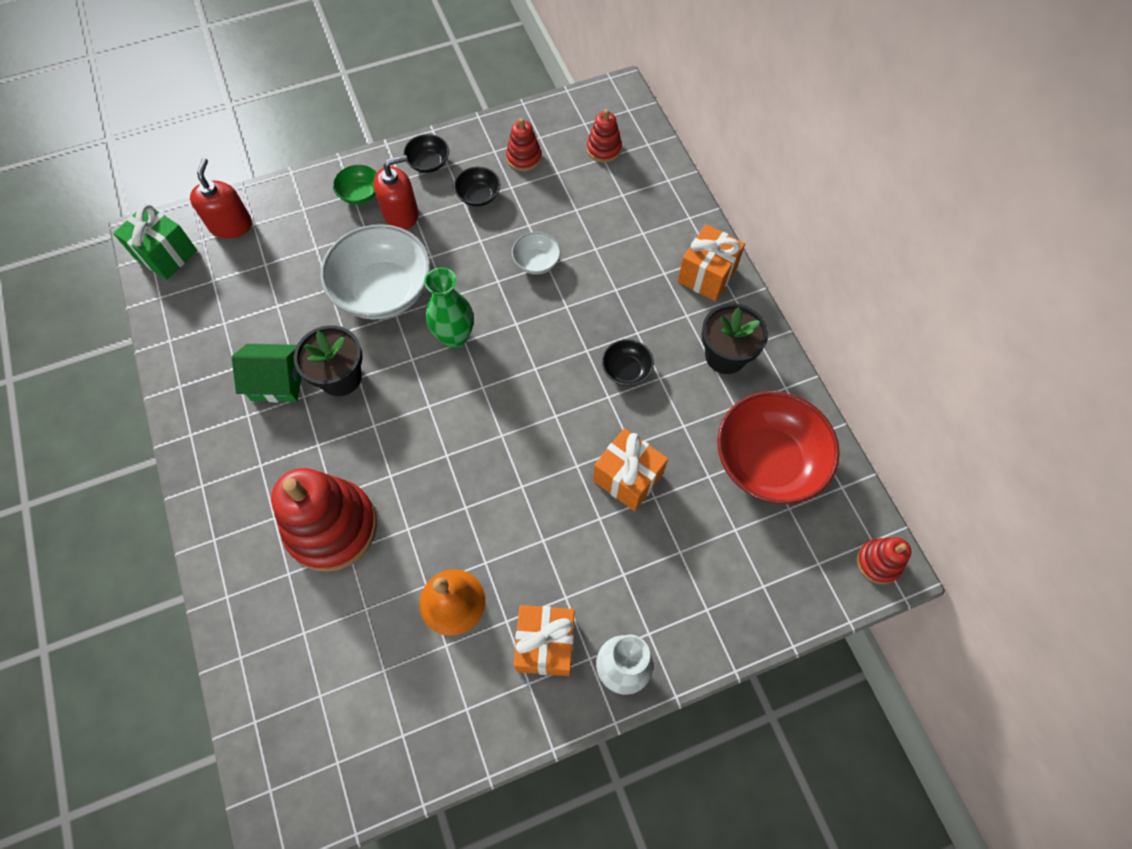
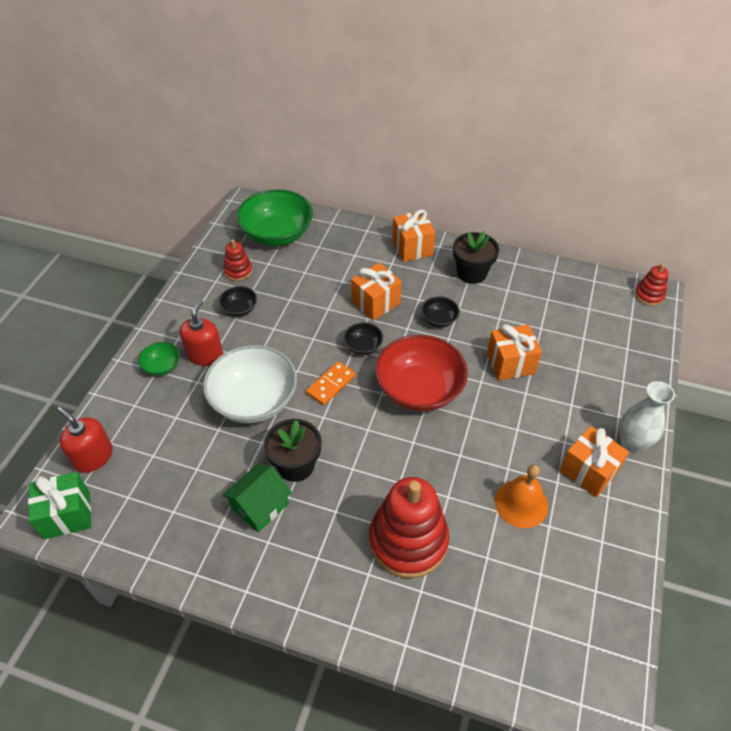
camera: 50 degrees left, 15 degrees down
black bowl [403,134,449,173] -> black bowl moved to [343,322,383,355]
green vase [424,267,474,348] -> orange domino [306,361,356,405]
white bowl [512,232,561,274] -> none
red stacking toy [587,109,622,163] -> green bowl [236,189,313,246]
red bowl [717,391,840,504] -> red bowl moved to [375,335,468,411]
none -> orange gift [351,263,402,320]

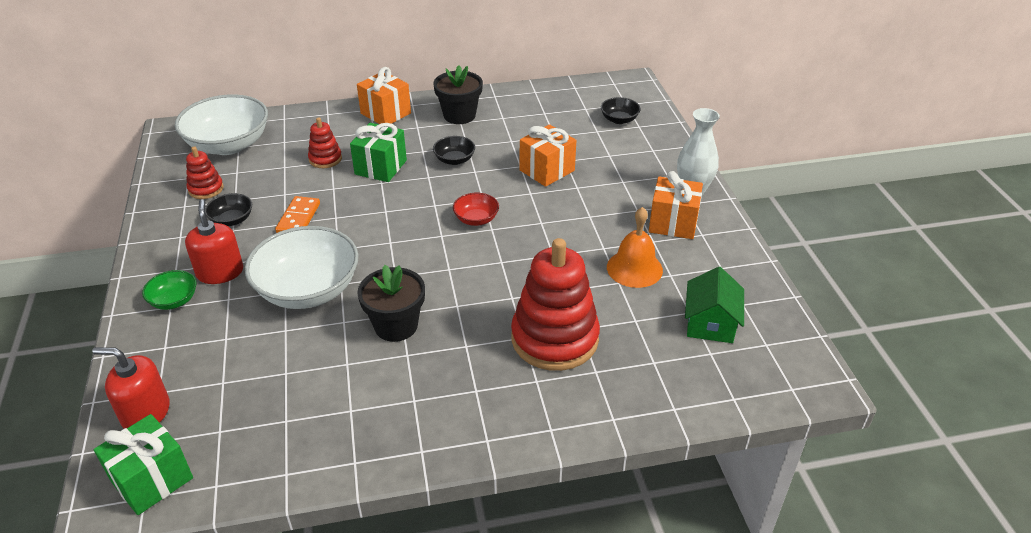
camera: 30 degrees left, 10 degrees down
green house [222,463,292,532] -> green house moved to [685,267,744,343]
green bowl [236,189,313,246] -> white bowl [175,94,268,155]
orange domino [306,361,356,405] -> orange domino moved to [275,196,320,233]
black bowl [343,322,383,355] -> black bowl moved to [601,97,641,124]
orange gift [351,263,402,320] -> green gift [350,123,407,182]
red bowl [375,335,468,411] -> red bowl [453,193,499,226], size x0.47
red stacking toy [634,264,669,306] -> red stacking toy moved to [308,117,342,168]

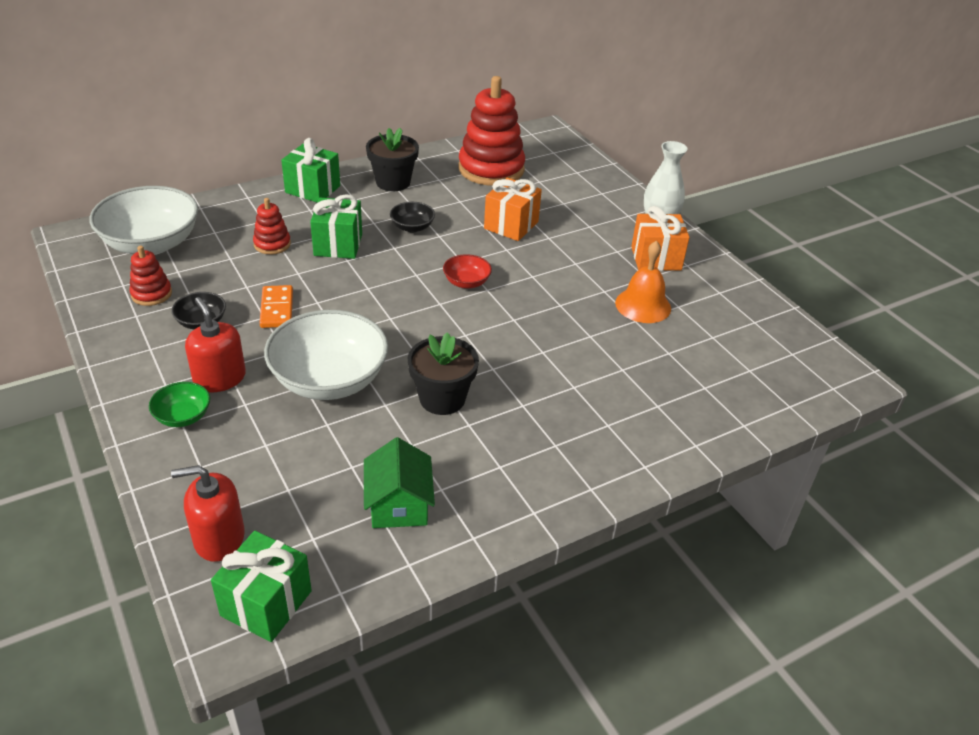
camera: 20 degrees left, 0 degrees up
orange gift [357,67,411,124] -> green gift [281,138,340,202]
red stacking toy [511,238,600,371] -> red stacking toy moved to [459,76,525,186]
black bowl [601,97,641,124] -> none
green house [685,267,744,343] -> green house moved to [364,437,435,528]

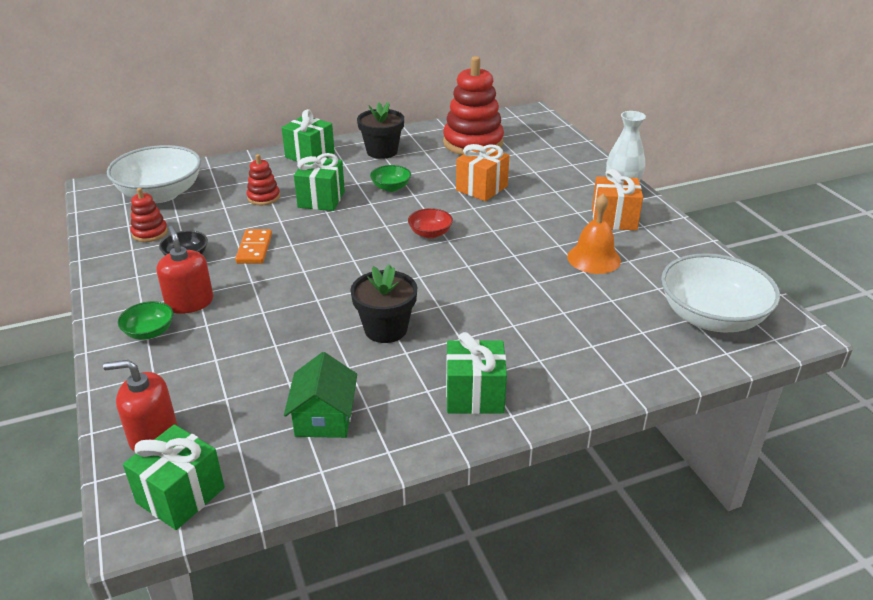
camera: 10 degrees right, 5 degrees down
white bowl [264,310,388,400] -> white bowl moved to [661,253,780,333]
black bowl [390,202,435,232] -> green bowl [370,165,411,192]
none -> green gift [446,332,507,414]

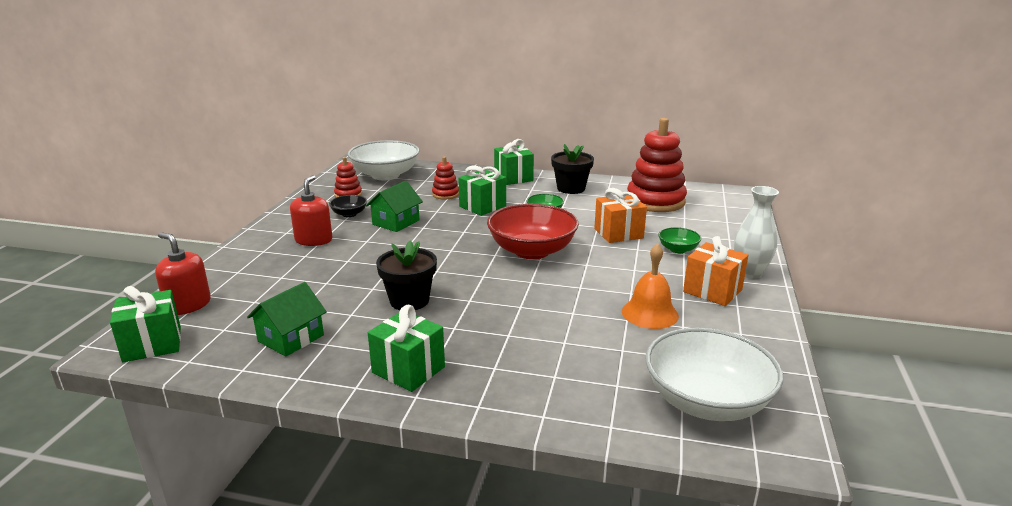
camera: 35 degrees right, 10 degrees down
green bowl [118,301,173,340] -> green bowl moved to [658,227,701,253]
orange domino [235,229,272,264] -> green house [366,181,423,232]
red bowl [408,208,453,238] -> red bowl [487,204,579,259], size x2.15

